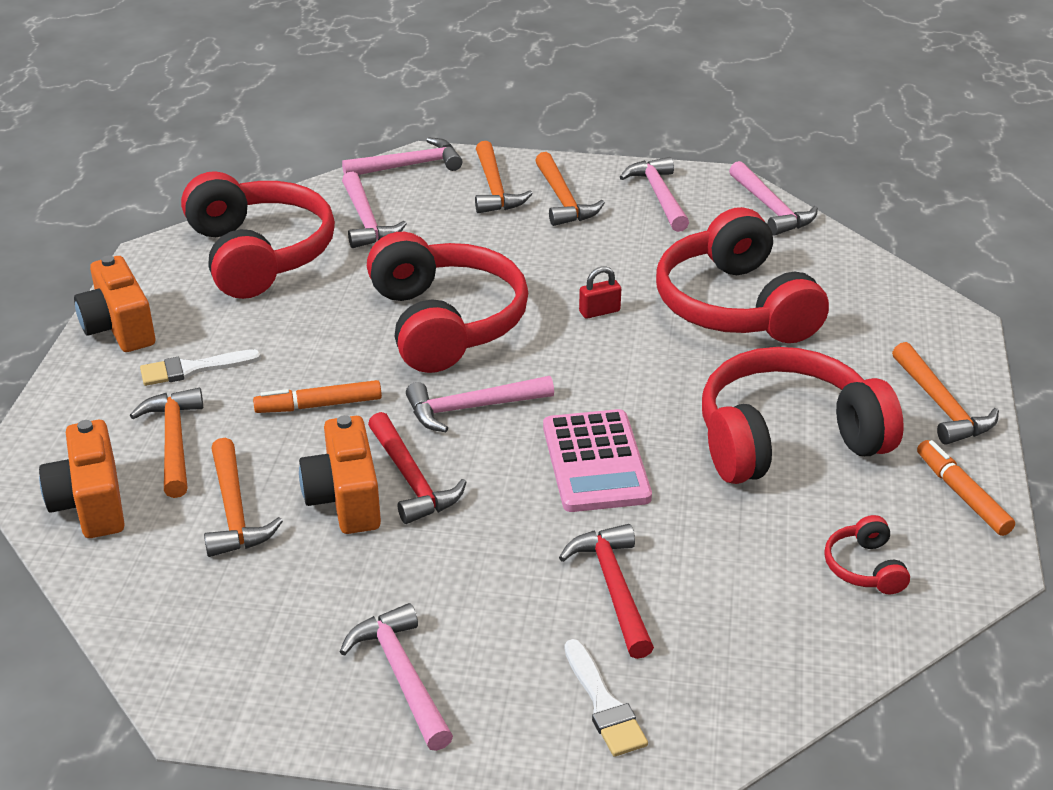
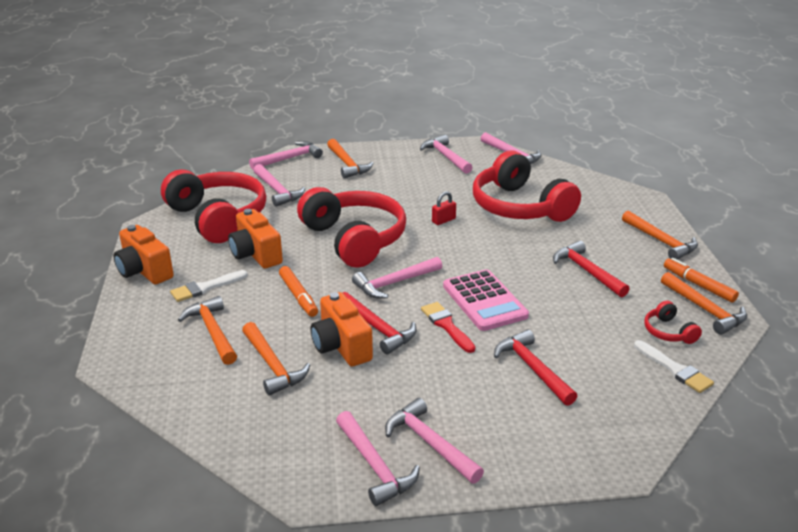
camera: 15 degrees left, 5 degrees down
orange camera [39,420,125,538] -> orange camera moved to [228,209,283,269]
orange marker [253,380,382,413] -> orange marker turned 90 degrees counterclockwise [279,266,318,317]
orange hammer [535,152,605,226] -> orange hammer moved to [661,272,747,335]
white brush [565,639,648,757] -> white brush moved to [634,340,714,393]
red headphones [702,347,904,484] -> red hammer [553,241,629,297]
none -> pink hammer [336,411,420,506]
none -> red brush [421,302,475,353]

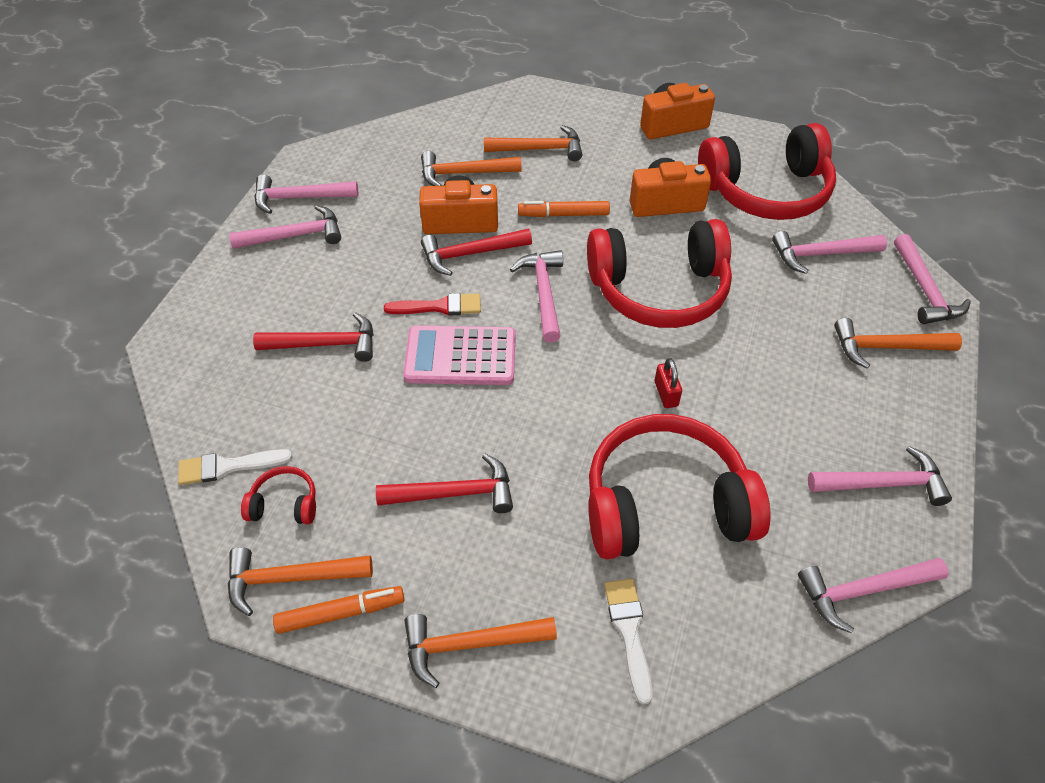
camera: 115 degrees right, 20 degrees up
white brush [170,270,247,302] -> white brush moved to [604,579,652,704]

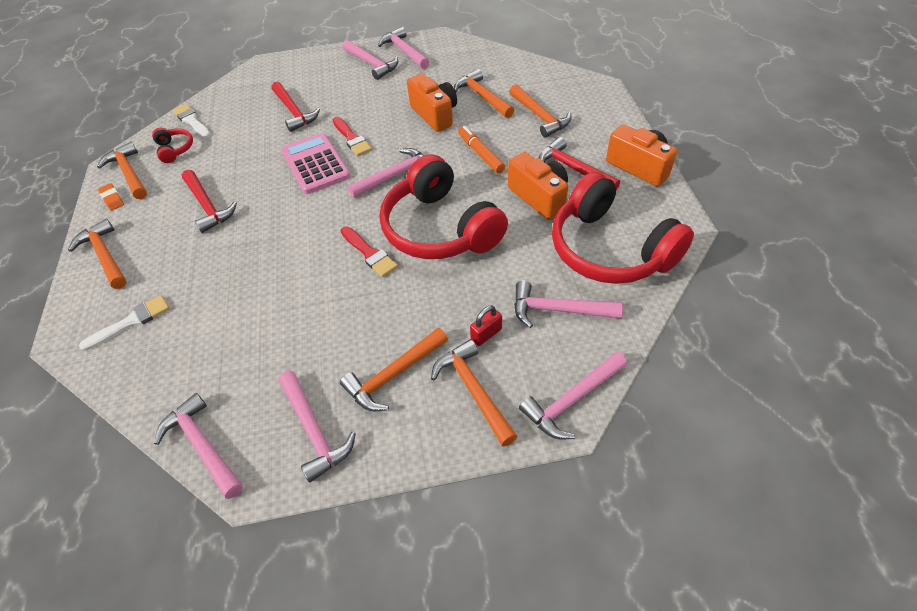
camera: 65 degrees right, 0 degrees up
orange marker [273,586,405,634] -> orange eraser [98,183,124,211]
red hammer [421,229,532,276] -> red hammer moved to [539,137,620,190]
red headphones [588,414,770,559] -> none
red padlock [655,358,682,408] -> red padlock moved to [470,305,502,346]
pink hammer [772,231,887,274] -> pink hammer turned 45 degrees counterclockwise [514,281,623,328]
none -> red brush [340,226,398,277]
none -> orange hammer [340,328,448,411]

